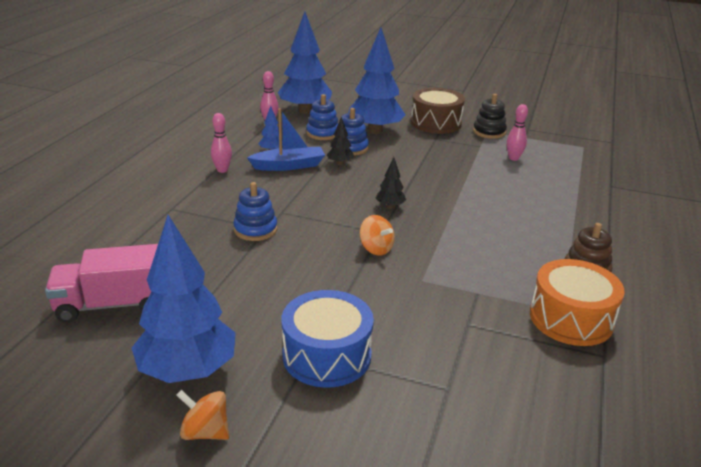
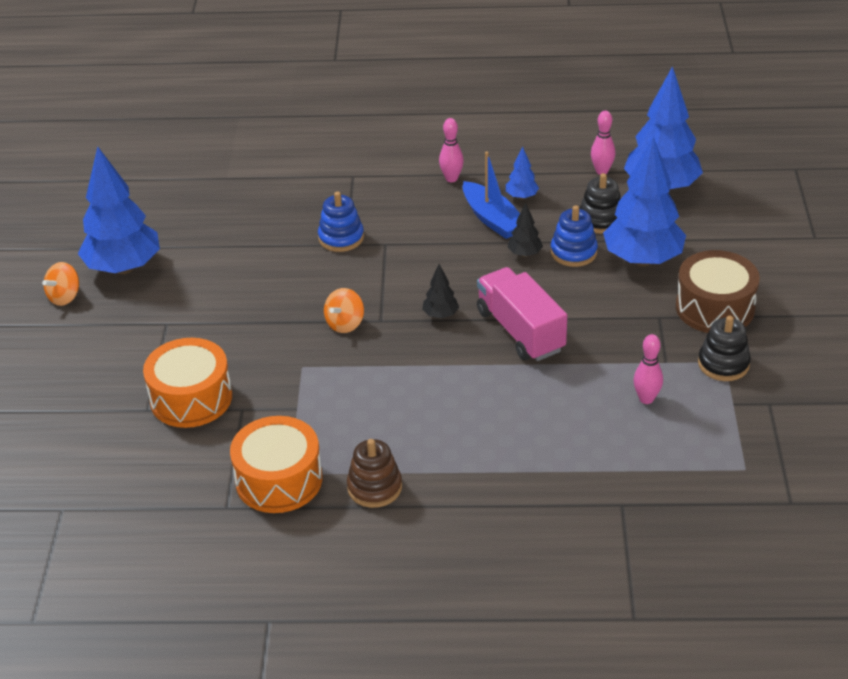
camera: 75 degrees right, 10 degrees up
pink truck [45,244,158,323] -> pink truck moved to [477,267,567,361]
orange spinning top [177,390,229,440] -> orange spinning top turned 150 degrees counterclockwise [42,262,79,306]
blue drum [282,290,374,388] -> none
blue stacking toy [306,94,338,140] -> black stacking toy [579,173,621,234]
none -> orange drum [143,338,232,428]

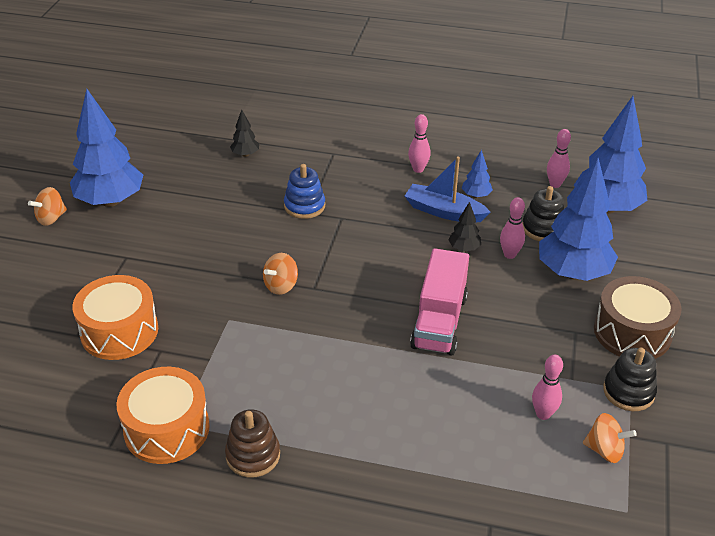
camera: 10 degrees right, 0 degrees up
black tree [422,264,459,318] -> black tree moved to [230,110,259,157]
blue boat [463,152,520,239] -> blue boat turned 135 degrees clockwise [405,156,491,223]
pink truck [477,267,567,361] -> pink truck turned 150 degrees counterclockwise [410,248,469,356]
blue stacking toy [551,205,598,267] -> pink bowling pin [500,197,525,259]
none -> orange spinning top [583,413,637,463]

